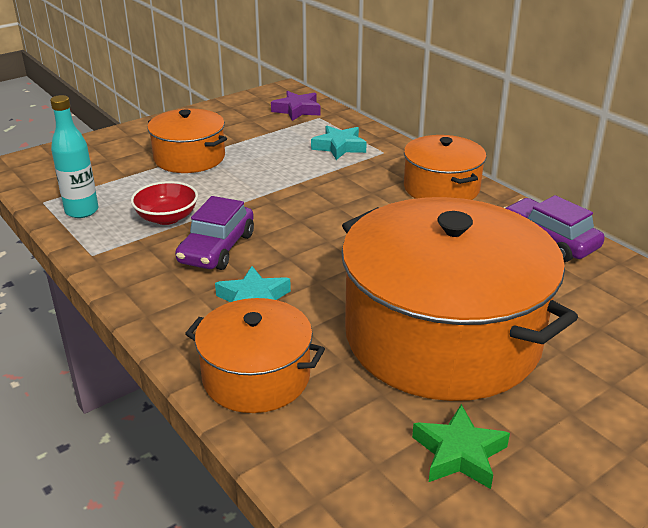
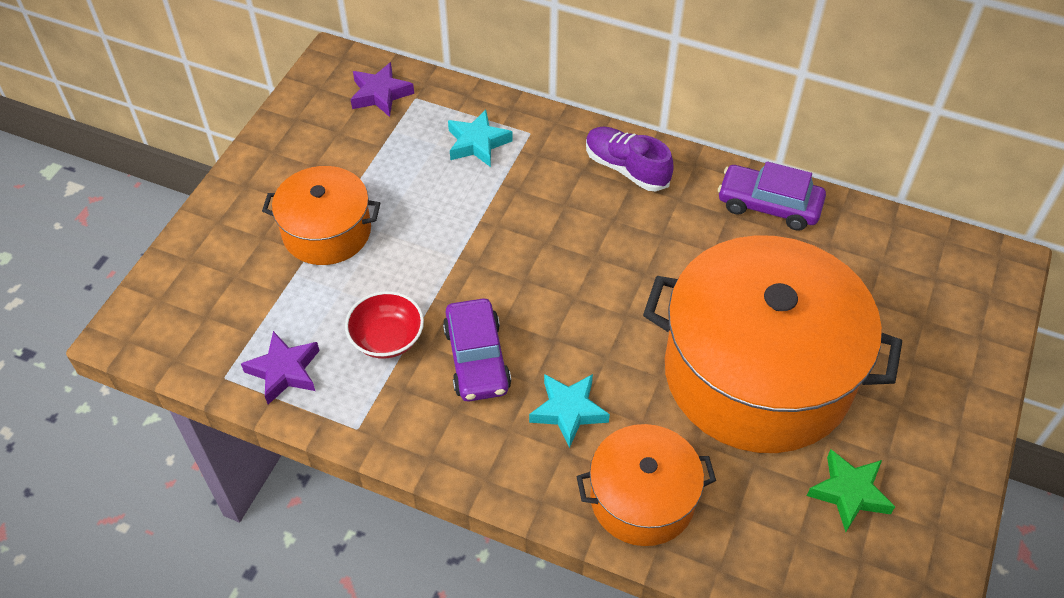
camera: 30 degrees left, 20 degrees up
turquoise bottle [50,95,99,218] -> purple star [241,331,320,405]
orange pot [404,135,486,200] -> purple shoe [586,127,674,191]

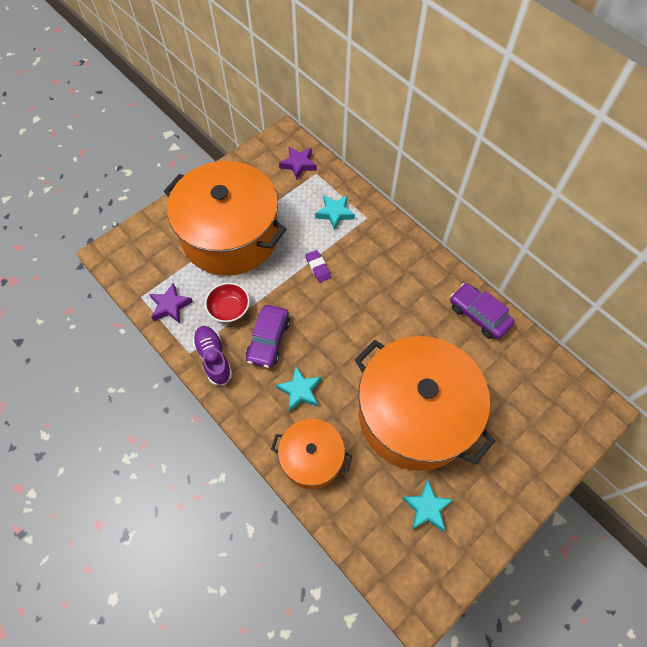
camera: 25 degrees right, 10 degrees up
orange pot [262,166,380,265] -> orange pot [164,161,286,276], size x1.93
purple shoe [586,127,674,191] -> purple shoe moved to [192,326,232,385]
green star [807,449,895,532] -> turquoise star [402,480,454,532]
none -> purple eraser [305,250,331,283]

